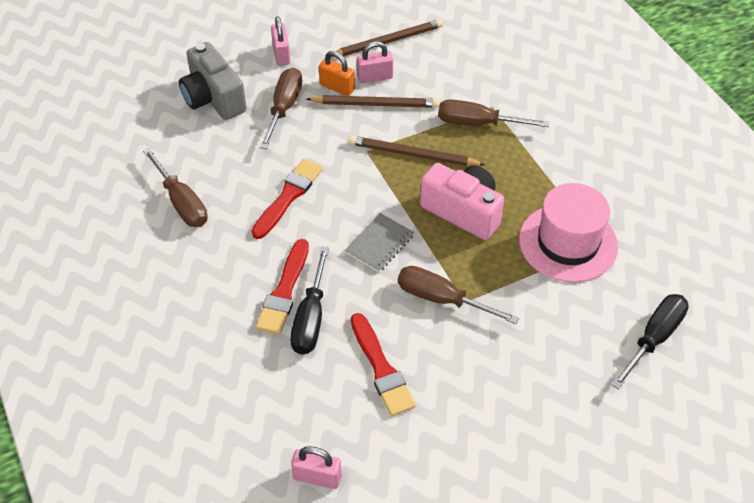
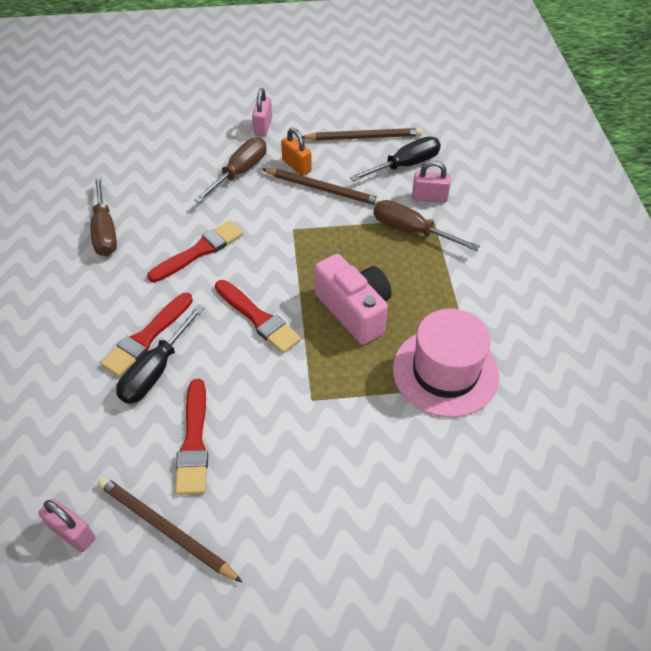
camera: 20 degrees right, 0 degrees up
grey camera [179,42,247,120] -> none
grey notebook [345,213,414,272] -> red brush [215,280,301,353]
brown pencil [348,136,485,166] -> brown pencil moved to [98,476,242,582]
pink padlock [357,42,393,83] -> pink padlock moved to [412,161,451,203]
brown screwdriver [398,266,519,324] -> none
black screwdriver [611,294,689,389] -> black screwdriver moved to [350,137,441,182]

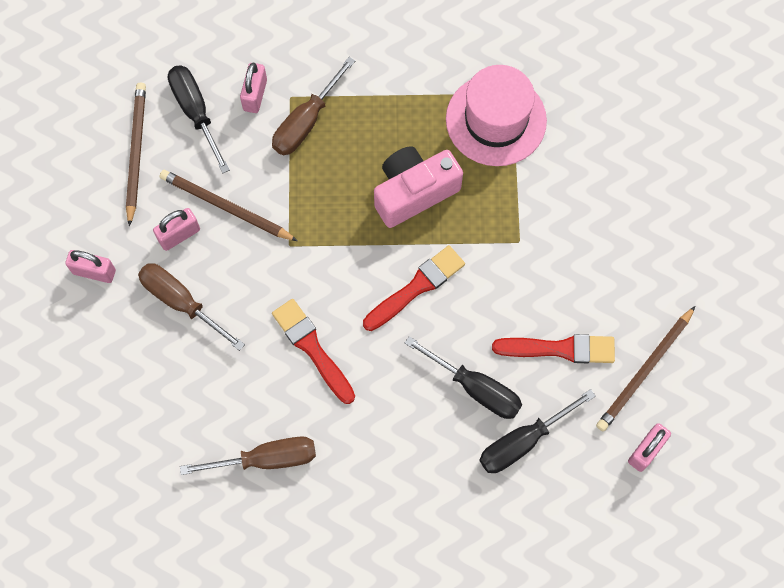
camera: 85 degrees left, 20 degrees up
red brush [100,293,193,377] -> none
brown pencil [262,168,383,205] -> brown pencil turned 90 degrees counterclockwise [160,170,298,241]
orange padlock [281,128,312,176] -> pink padlock [153,208,200,251]
none -> black screwdriver [479,389,596,473]

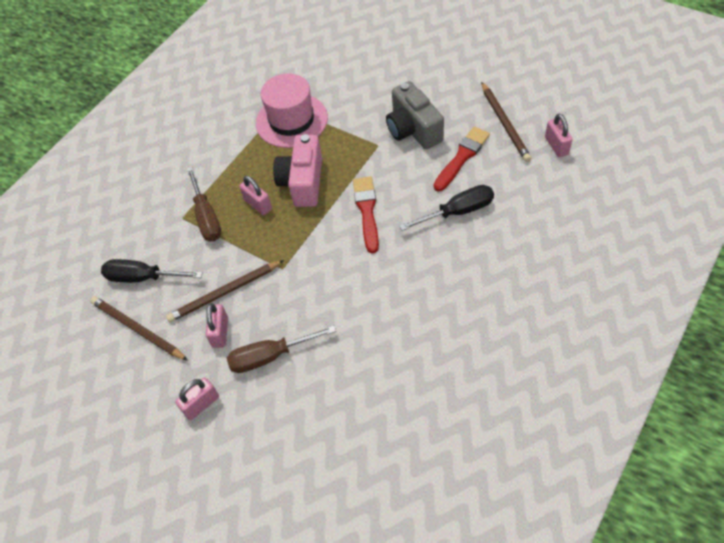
camera: 50 degrees left, 15 degrees down
brown screwdriver [180,437,316,475] -> none
pink padlock [240,63,267,113] -> pink padlock moved to [239,176,272,215]
red brush [272,299,355,404] -> none
black screwdriver [479,389,596,473] -> none
none -> grey camera [386,81,444,149]

